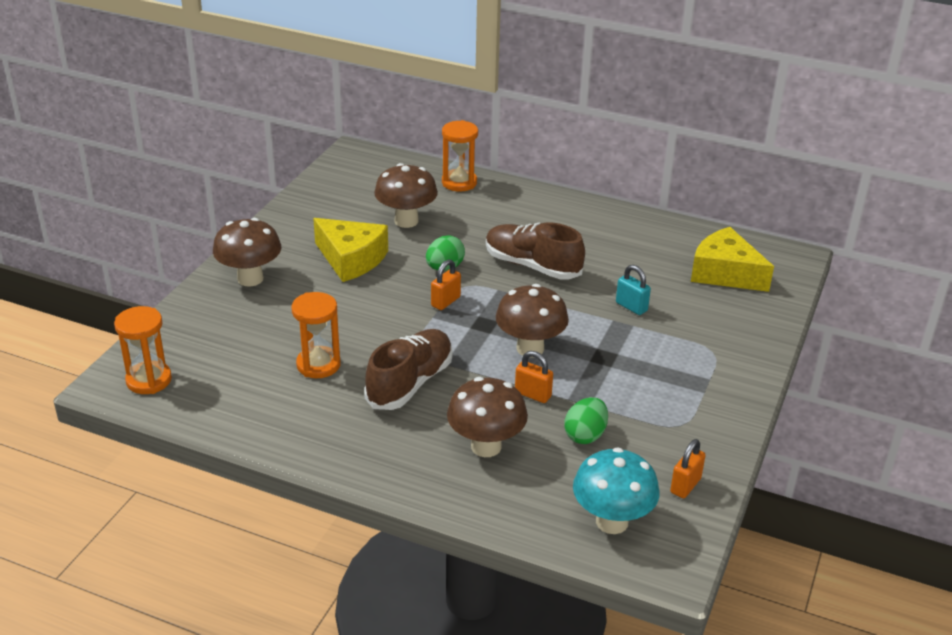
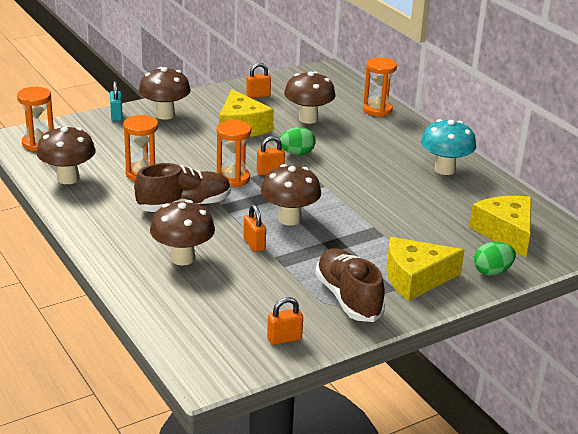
camera: 35 degrees right, 5 degrees down
brown shoe [486,223,585,280] -> brown shoe moved to [315,248,385,322]
green egg [564,397,608,444] -> green egg moved to [474,241,516,276]
turquoise mushroom [573,448,660,534] -> turquoise mushroom moved to [421,119,476,175]
turquoise padlock [616,265,651,315] -> turquoise padlock moved to [110,81,123,121]
none -> brown mushroom [37,126,96,184]
none -> orange hourglass [217,120,251,187]
none -> orange padlock [246,63,271,98]
none -> yellow cheese [386,237,465,301]

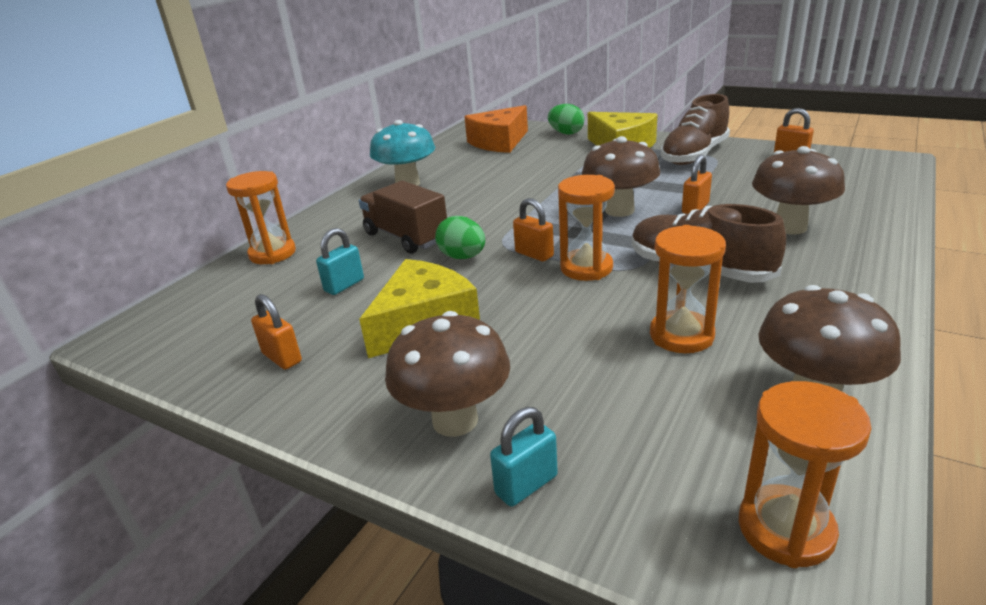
camera: 115 degrees left, 0 degrees up
brown mushroom [284,71,336,124] -> turquoise padlock [316,228,364,295]
yellow cheese [469,196,532,258] -> orange cheese [464,105,528,153]
none -> brown truck [359,181,447,254]

